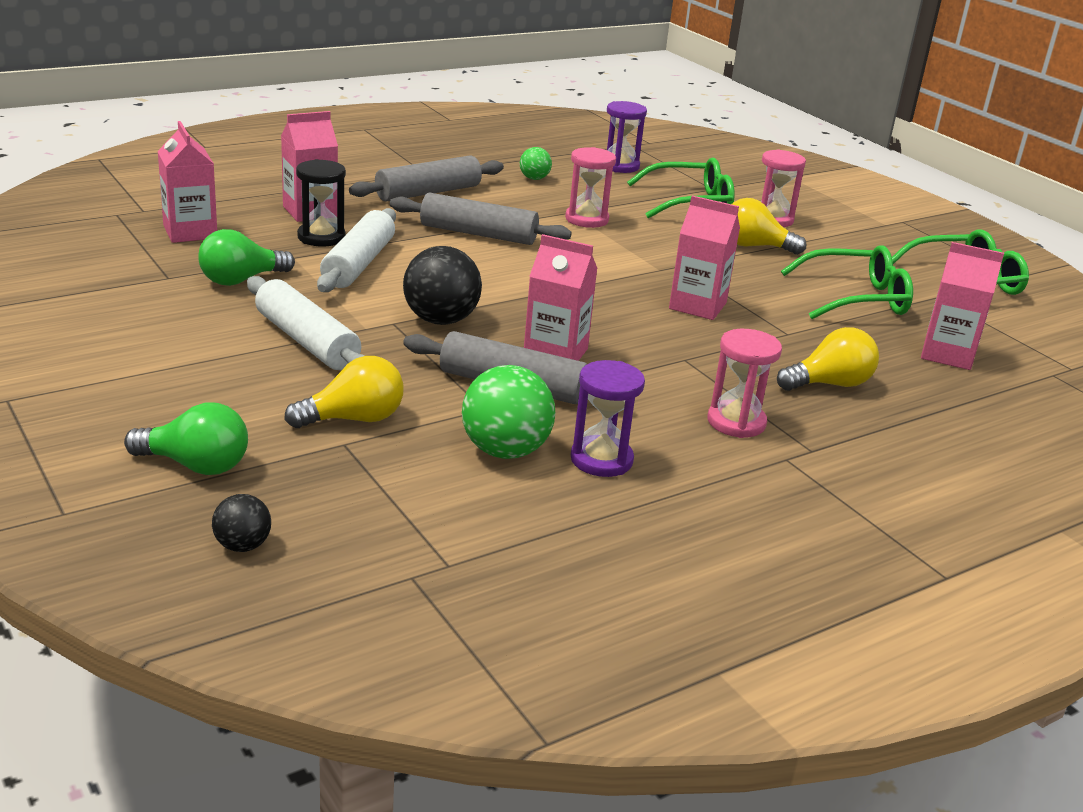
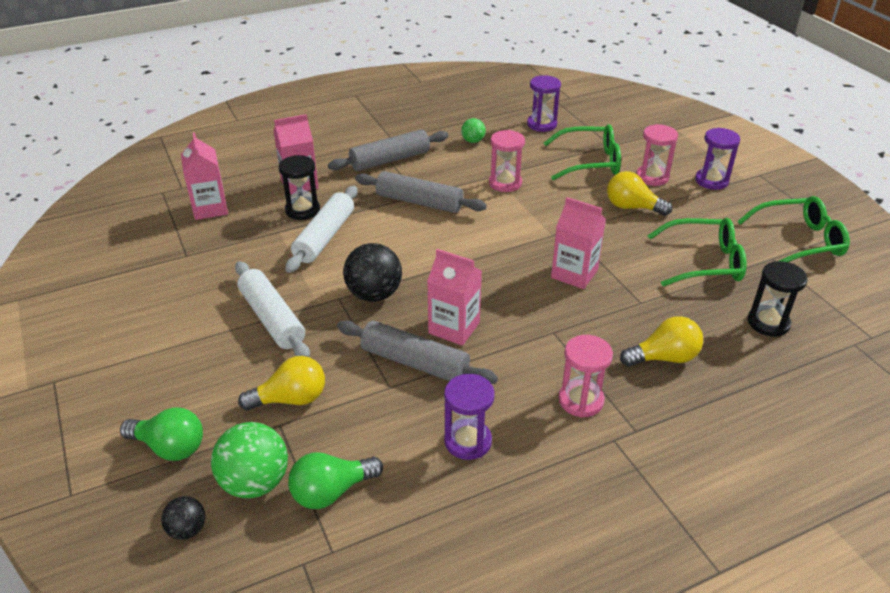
camera: 10 degrees right, 10 degrees up
green light bulb [198,229,295,286] -> green light bulb moved to [288,452,383,509]
green ball [462,365,555,459] -> green ball moved to [211,422,288,498]
pink carton [921,242,1004,370] -> black hourglass [748,261,808,337]
none -> purple hourglass [695,128,740,190]

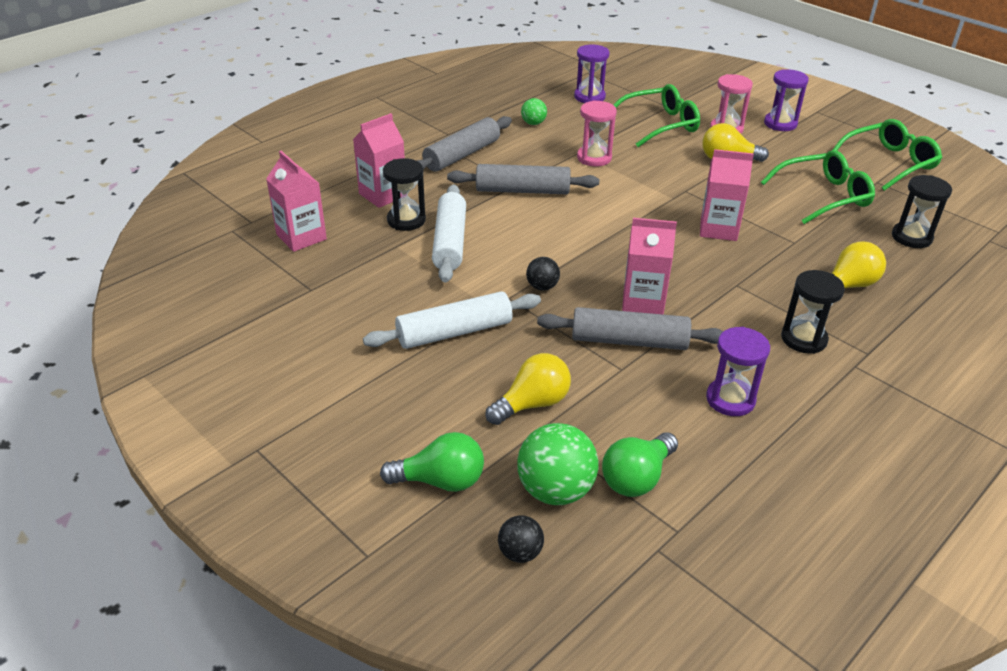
camera: 20 degrees left, 0 degrees up
white rolling pin [235,261,310,357] -> white rolling pin turned 60 degrees counterclockwise [363,291,541,349]
black ball [343,243,402,302] -> black ball [526,257,560,291], size x0.54
pink hourglass [558,335,613,418] -> black hourglass [781,270,845,354]

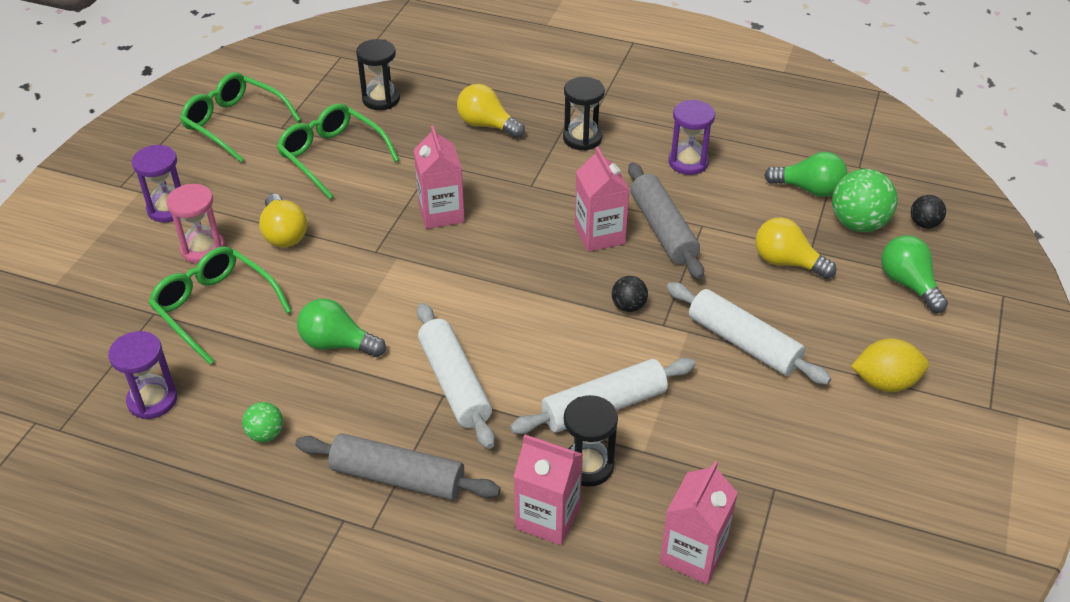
camera: 115 degrees left, 5 degrees up
grey rolling pin [447,164,599,194] -> white rolling pin [417,303,495,449]
pink hourglass [577,100,617,167] -> green light bulb [297,298,386,357]
none -> yellow lemon [851,338,929,392]

